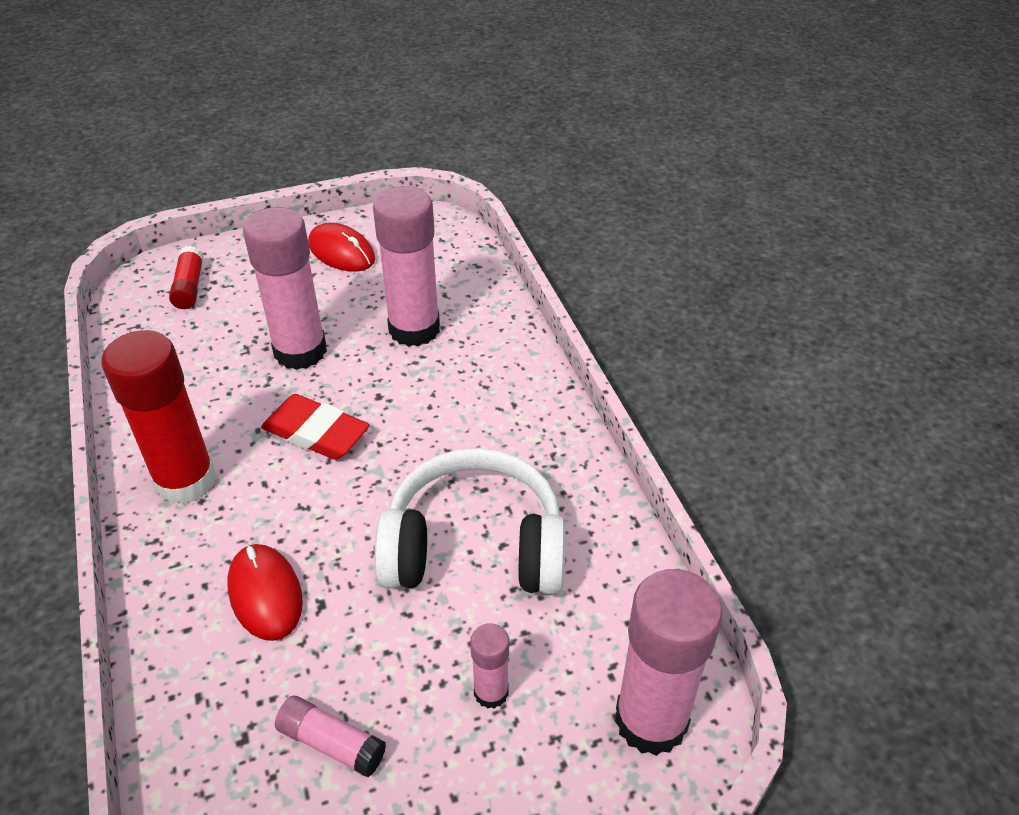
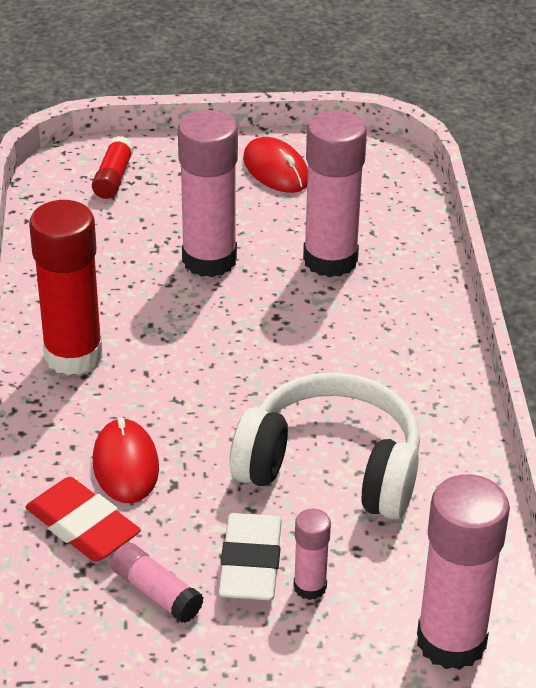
camera: 15 degrees right, 5 degrees down
red eraser [261,394,370,460] -> red eraser moved to [25,477,141,562]
none -> white eraser [218,513,282,601]

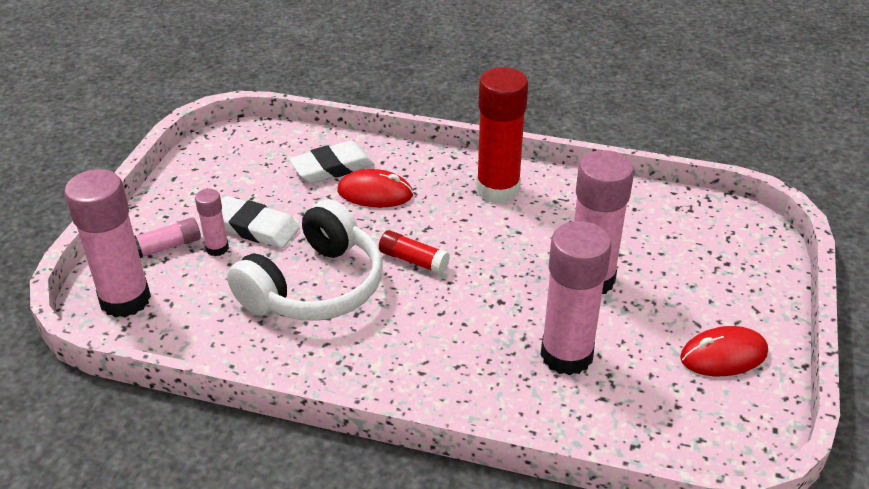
camera: 110 degrees right, 0 degrees up
red eraser [25,477,141,562] -> white eraser [289,141,374,183]
red glue stick [92,136,134,199] -> red glue stick moved to [379,230,450,274]
pink glue stick [111,543,204,623] -> pink glue stick moved to [134,217,201,258]

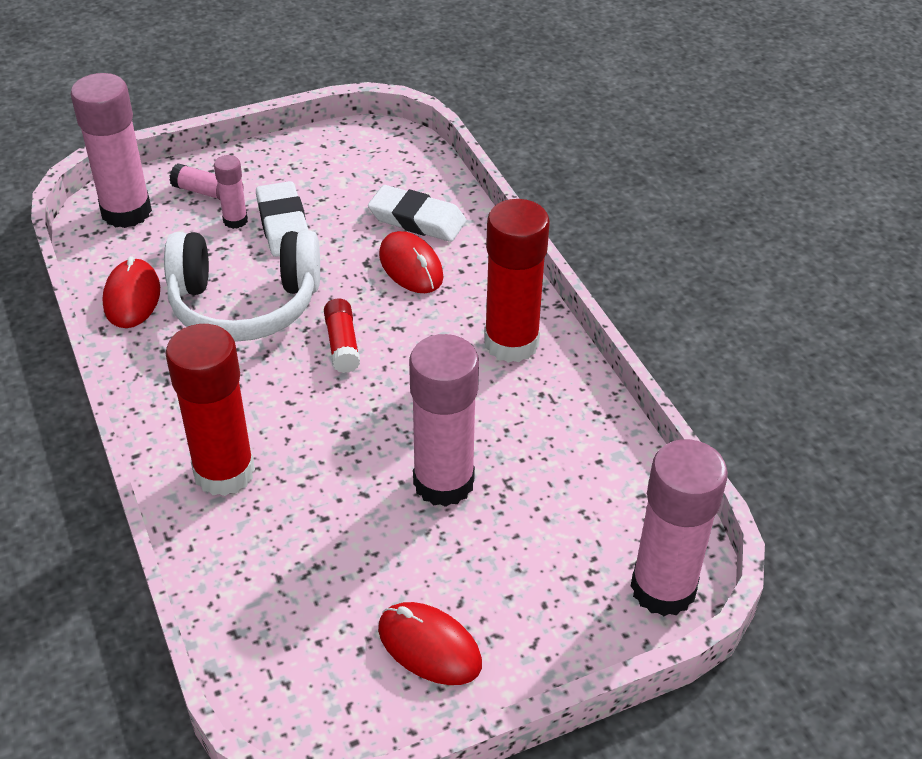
camera: 50 degrees right, 5 degrees up
pink glue stick [540,221,612,375] -> pink glue stick moved to [631,439,728,616]
none -> red mouse [102,256,160,328]
none -> red glue stick [166,324,255,496]

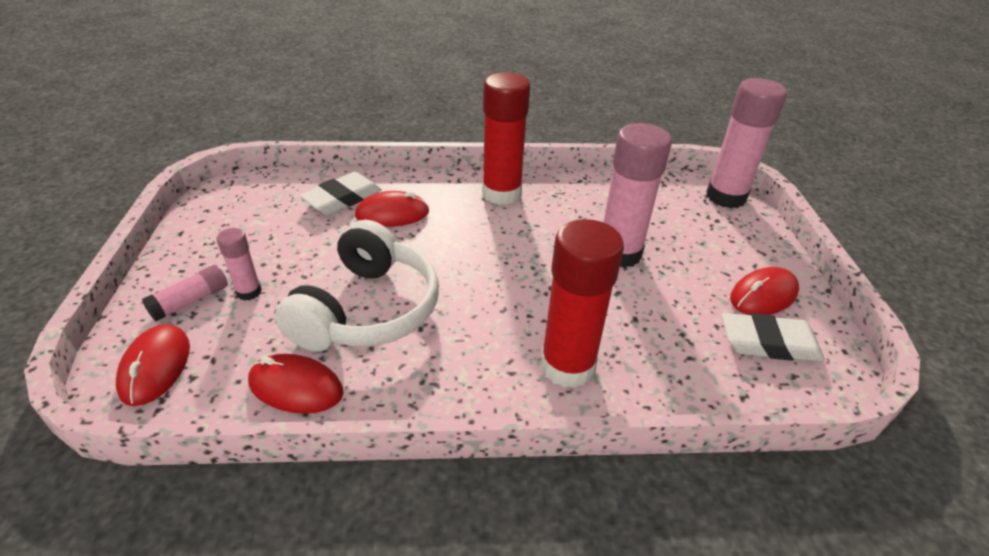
camera: 70 degrees left, 5 degrees down
pink glue stick [70,73,152,228] -> red mouse [116,324,190,406]
white eraser [256,181,308,257] -> white eraser moved to [722,313,825,362]
red glue stick [324,298,360,373] -> none

